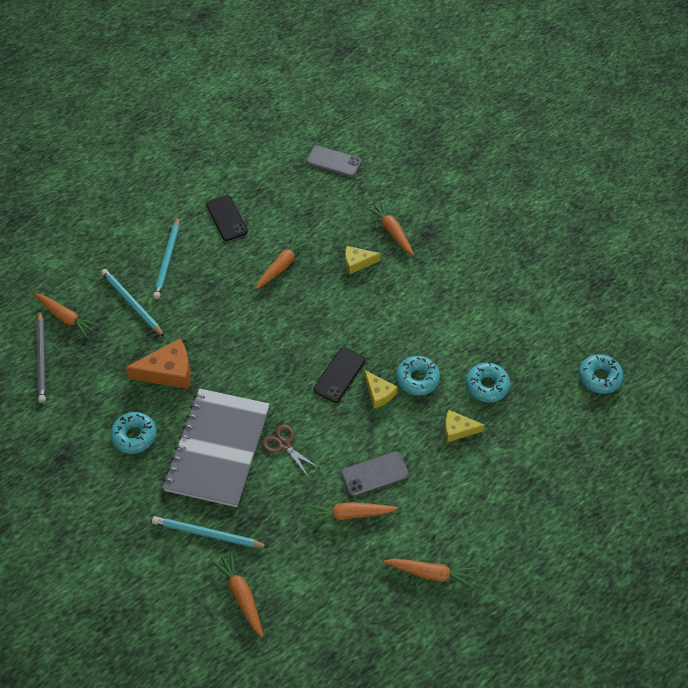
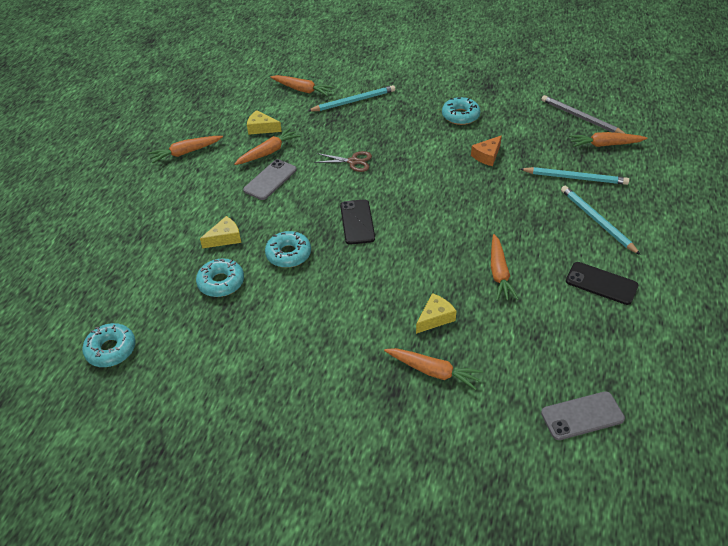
camera: 145 degrees right, 10 degrees down
orange cheese [125,339,191,389] -> orange cheese [471,135,502,166], size x0.61
grey notebook [163,388,270,507] -> none
yellow cheese [364,370,397,408] -> yellow cheese moved to [247,110,282,135]

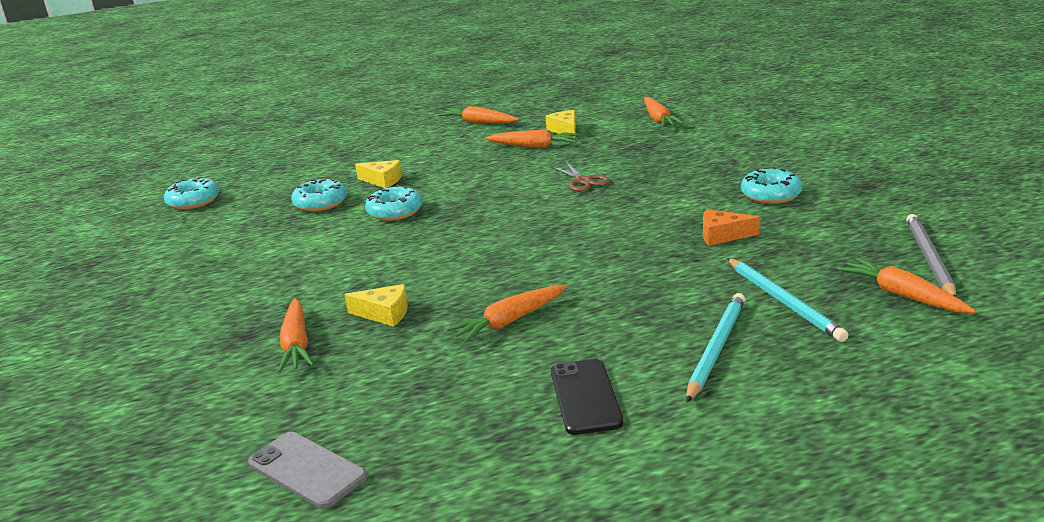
camera: 55 degrees right, 20 degrees down
grey phone [243,159,297,200] -> none
turquoise pencil [308,85,395,112] -> none
black phone [340,199,375,245] -> none

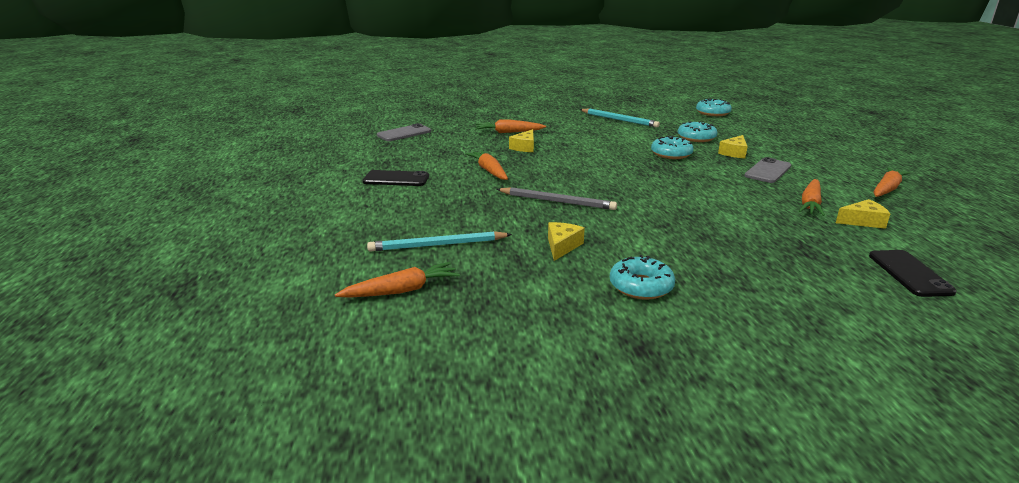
camera: 100 degrees right, 0 degrees up
brown scissors [551,162,610,192] -> none
orange carrot [644,97,684,127] -> black phone [869,250,957,297]
turquoise pencil [686,293,745,402] -> turquoise pencil moved to [580,108,660,127]
orange cheese [703,209,760,246] -> yellow cheese [548,222,585,261]
grey pencil [906,214,956,297] -> grey pencil moved to [496,187,617,210]
none -> grey phone [744,157,791,183]

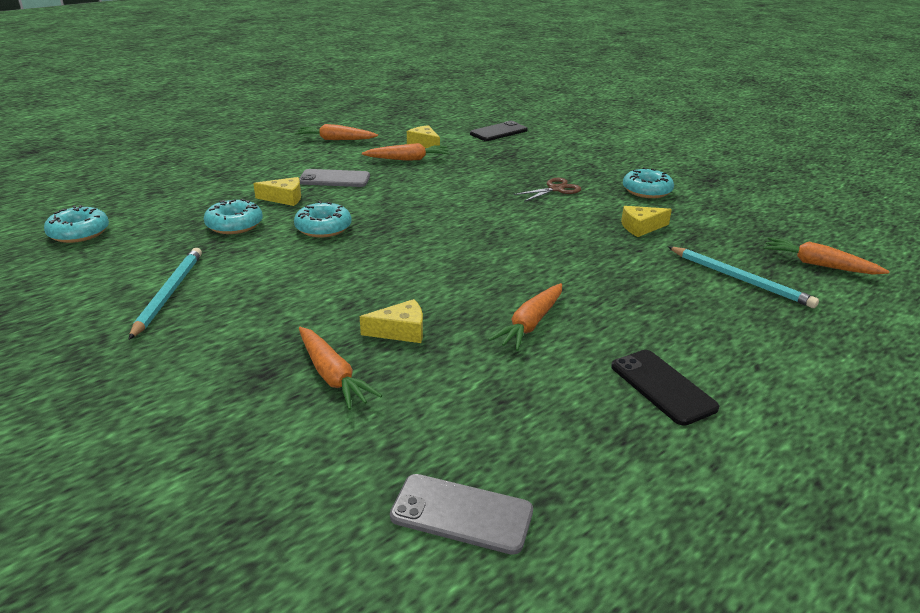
camera: 125 degrees left, 5 degrees up
grey pencil [496,187,617,210] -> none
none -> brown scissors [513,178,581,202]

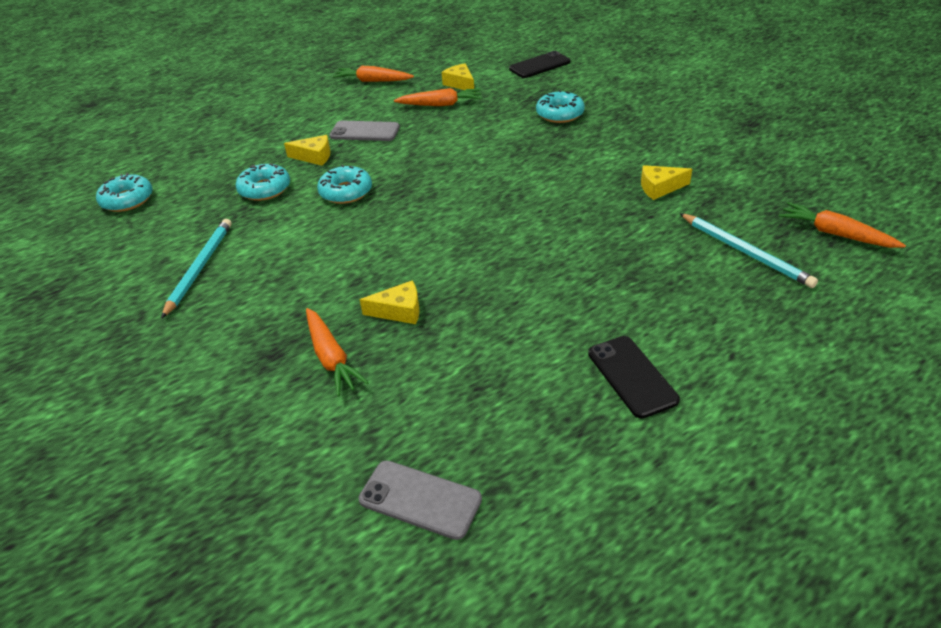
camera: 10 degrees right, 10 degrees up
orange carrot [488,283,562,351] -> none
brown scissors [513,178,581,202] -> none
turquoise donut [623,167,674,198] -> turquoise donut moved to [536,90,585,123]

